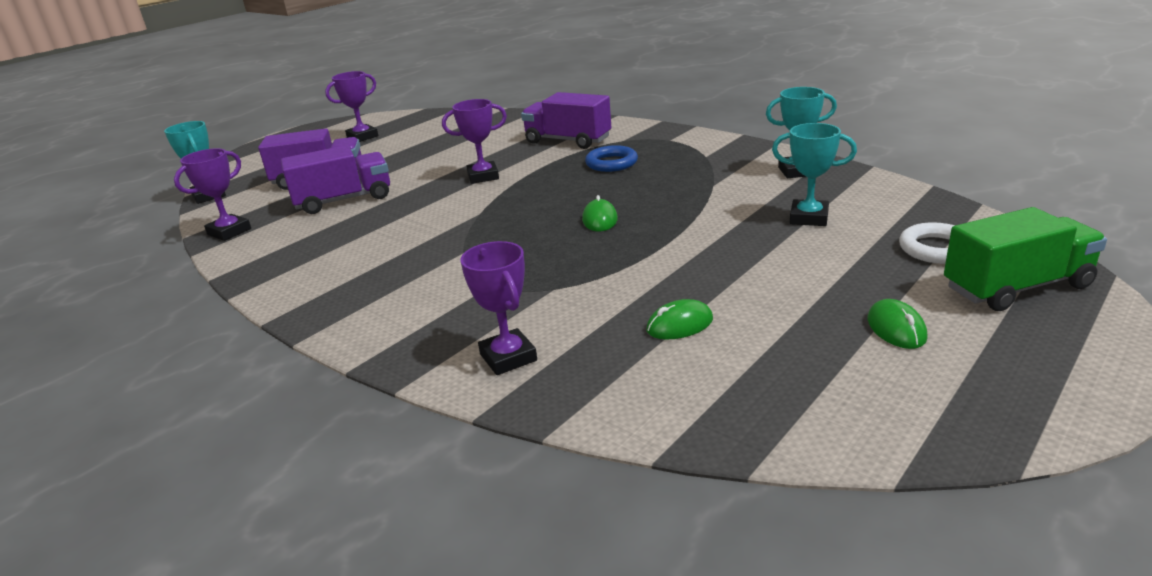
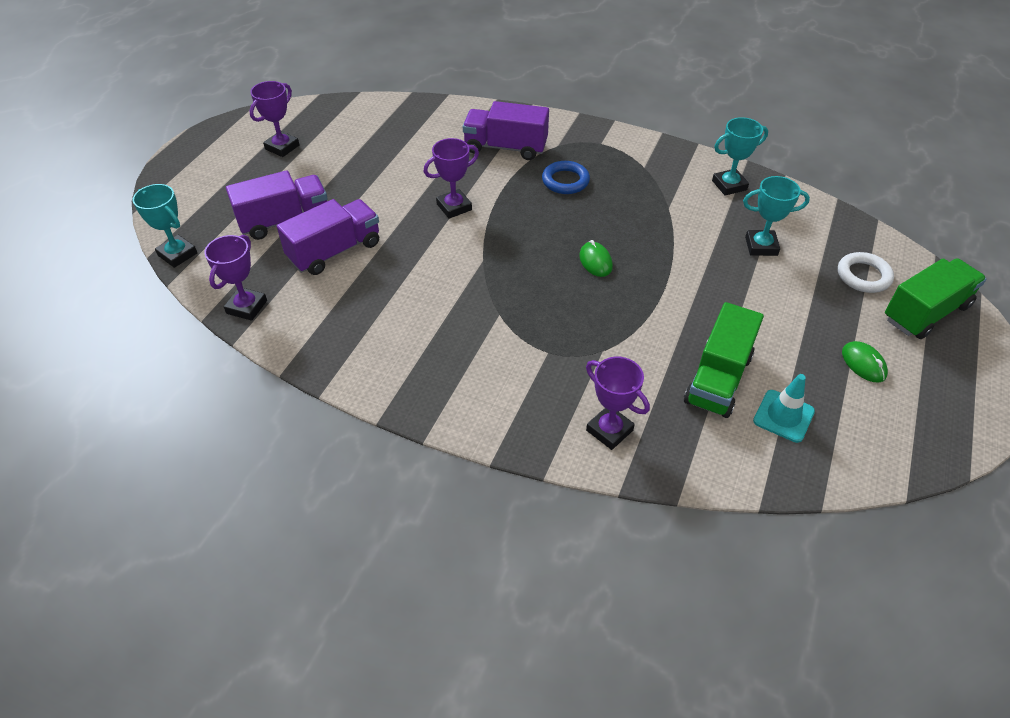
camera: 20 degrees left, 20 degrees up
green mouse [646,299,713,340] -> green truck [684,302,764,418]
none -> turquoise traffic cone [753,374,815,443]

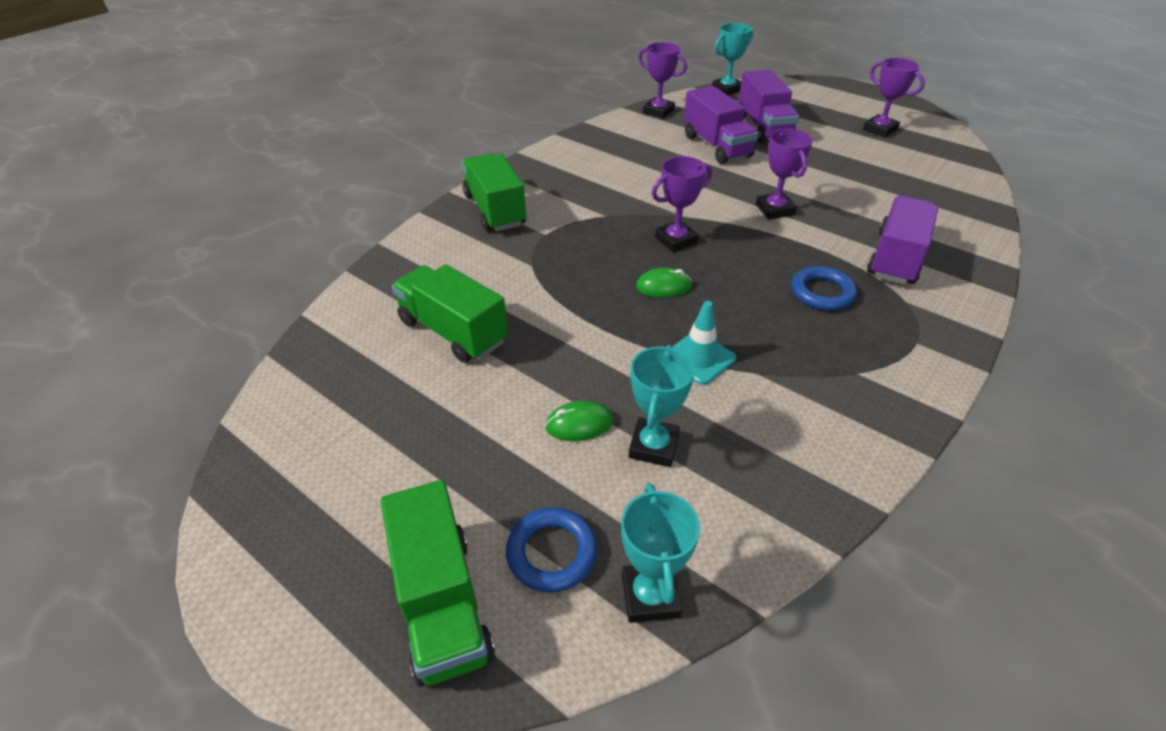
camera: 105 degrees right, 5 degrees down
purple trophy [586,357,650,450] -> purple trophy moved to [652,156,712,252]
turquoise trophy [712,117,768,196] -> turquoise trophy moved to [621,483,700,623]
turquoise traffic cone [753,374,815,443] -> turquoise traffic cone moved to [672,301,736,385]
white ring [838,252,894,293] -> blue ring [506,507,598,593]
green mouse [842,341,888,383] -> green mouse moved to [545,401,613,441]
none -> green truck [462,154,526,231]

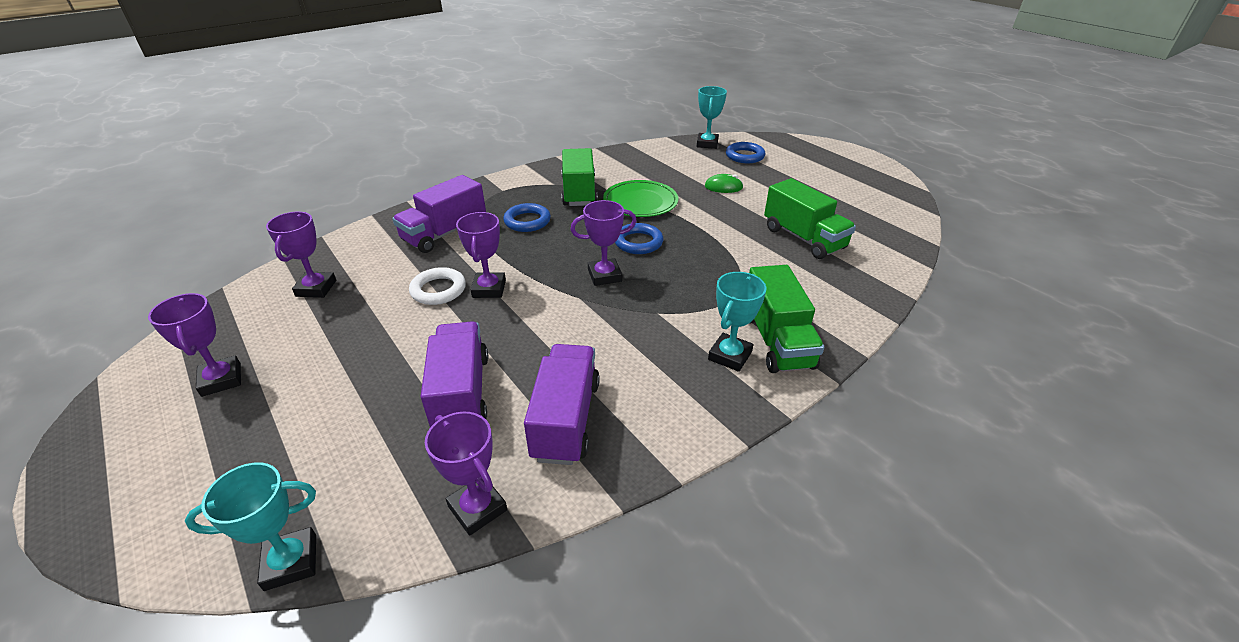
camera: 165 degrees left, 5 degrees down
green truck [381,480,495,687] -> green truck moved to [561,148,598,206]
turquoise trophy [629,345,695,467] -> turquoise trophy moved to [708,272,766,372]
green mouse [636,268,692,298] -> blue ring [615,223,663,254]
turquoise traffic cone [672,301,736,385] -> green plate [603,180,678,217]
purple truck [738,70,799,143] -> purple truck moved to [524,344,600,465]
none -> purple trophy [266,211,336,298]
none -> white ring [409,267,466,305]

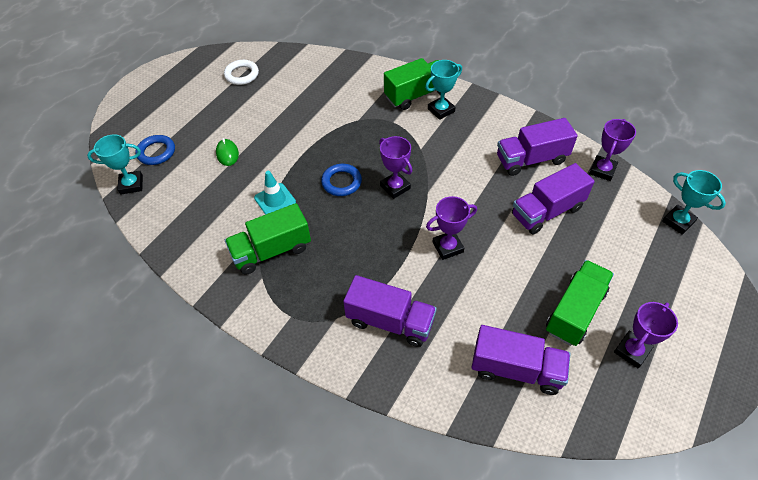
camera: 110 degrees left, 15 degrees up
purple trophy [266,211,336,298] -> purple truck [471,325,570,395]
white ring [409,267,466,305] -> white ring moved to [224,60,259,85]
blue ring [503,203,551,232] -> none
green plate [603,180,678,217] -> turquoise traffic cone [254,171,296,215]
turquoise trophy [708,272,766,372] -> turquoise trophy turned 45 degrees counterclockwise [425,60,462,120]
green truck [764,178,856,259] -> green truck moved to [546,260,614,346]

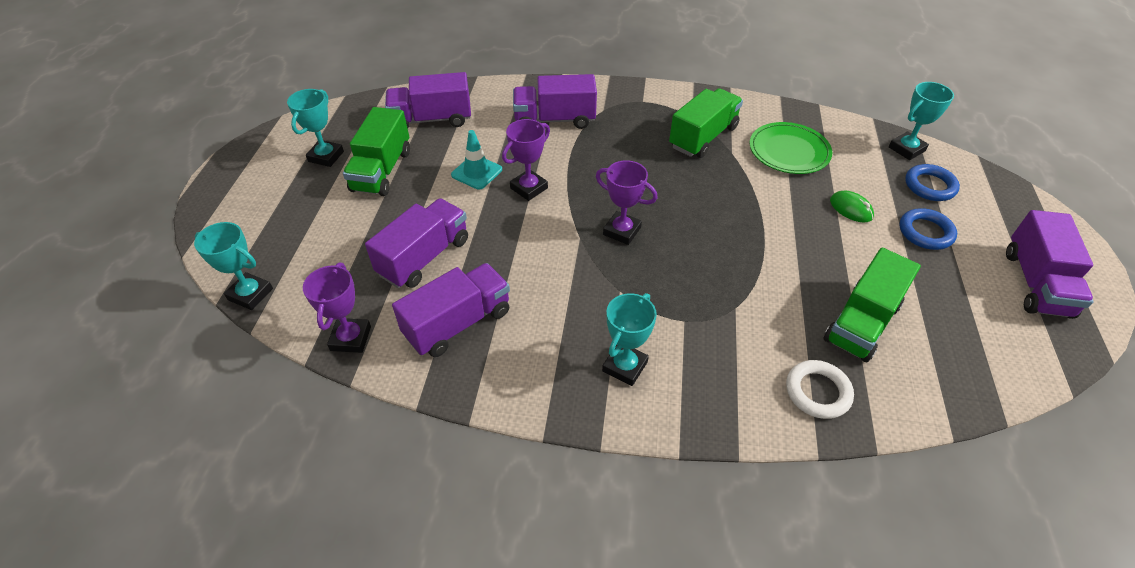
camera: 155 degrees right, 5 degrees down
white ring [224,60,259,85] -> white ring moved to [786,360,854,419]
turquoise traffic cone [254,171,296,215] -> turquoise traffic cone moved to [451,130,502,190]
blue ring [321,164,362,196] -> blue ring moved to [899,208,957,250]
green truck [384,58,441,110] -> green truck moved to [824,247,921,362]
purple trophy [614,302,678,368] -> turquoise trophy [287,89,344,167]
none -> green plate [750,122,833,174]
none -> purple truck [1006,210,1094,319]

